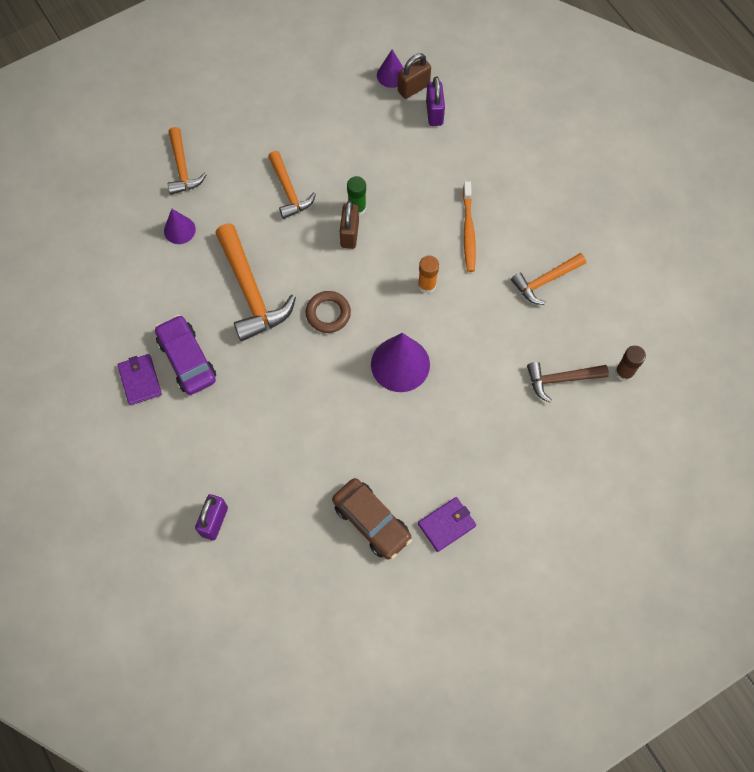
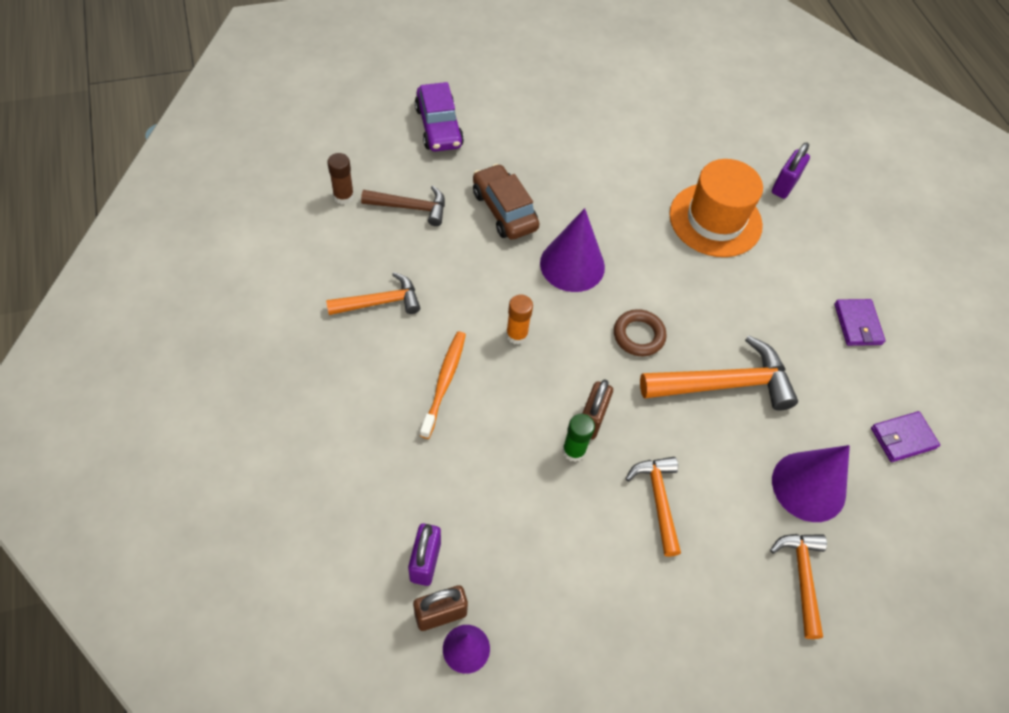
camera: 170 degrees left, 10 degrees down
purple car [155,315,216,395] -> purple car moved to [415,82,464,152]
purple cone [164,209,196,244] -> purple cone [772,445,850,522], size x1.78
orange hammer [215,224,296,342] -> orange hammer turned 90 degrees clockwise [640,336,798,411]
brown car [332,478,412,559] -> brown car moved to [473,164,540,240]
purple wallet [418,497,476,552] -> purple wallet moved to [871,411,940,462]
none -> orange hat [669,159,763,257]

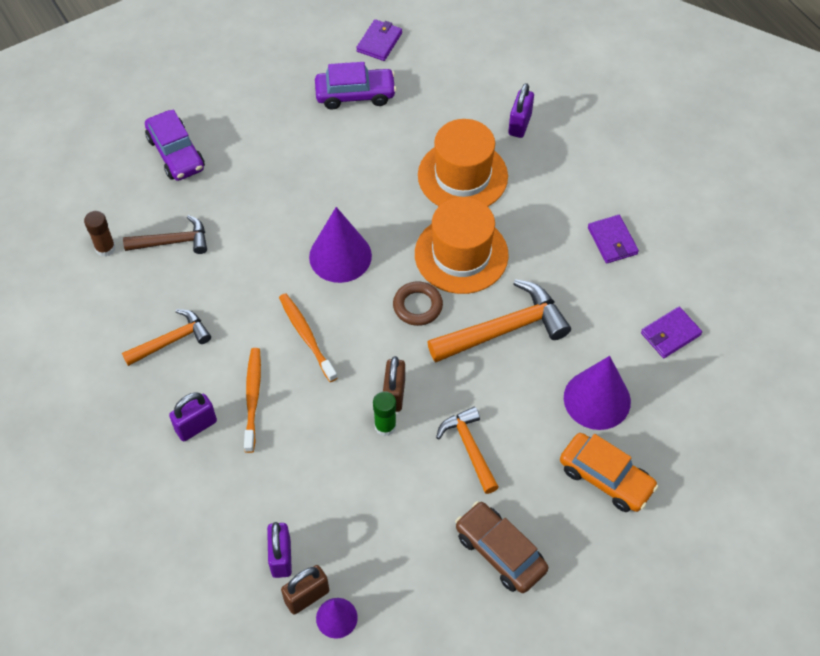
camera: 10 degrees left, 0 degrees up
brown car [473,164,540,240] -> brown car moved to [455,501,548,593]
orange glue stick [506,295,533,345] -> orange toothbrush [279,293,337,382]
orange hammer [770,534,827,639] -> orange car [560,433,659,512]
none -> purple padlock [169,392,217,441]
none -> purple car [315,62,397,110]
none -> purple wallet [356,19,402,61]
none -> orange hat [415,197,509,294]

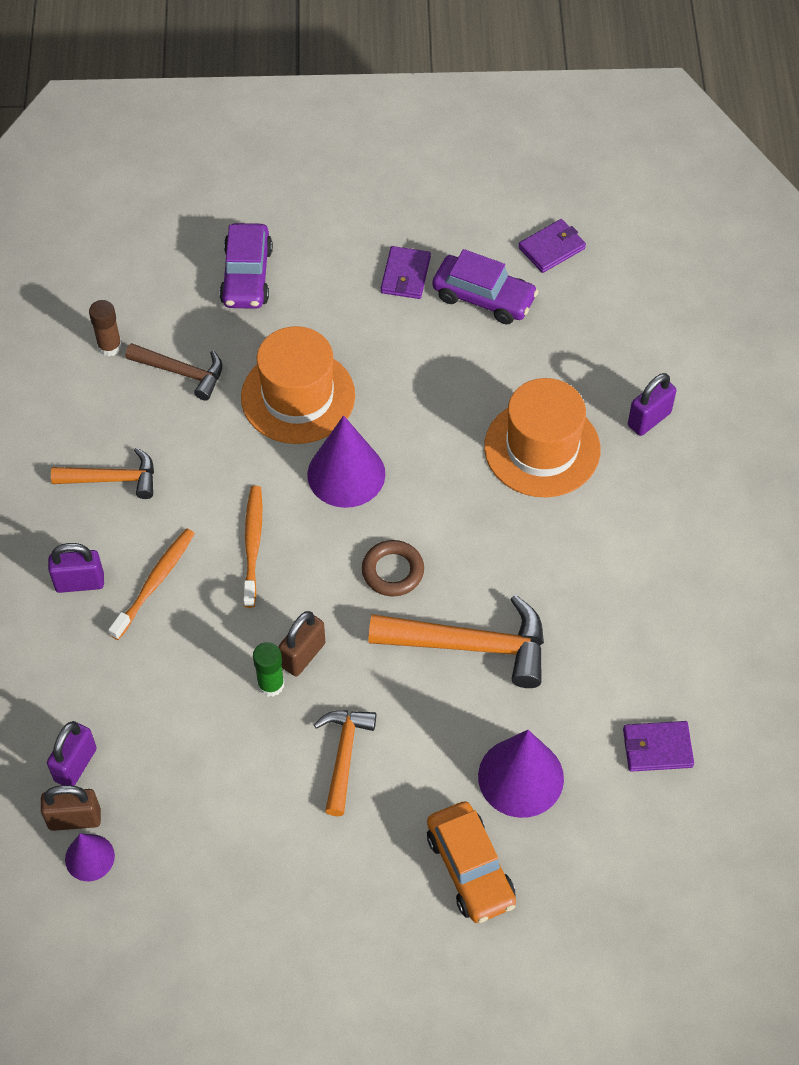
camera: 30 degrees right, 0 degrees up
orange hat [415,197,509,294] -> orange hat moved to [241,326,355,444]
brown car [455,501,548,593] -> none
purple wallet [588,215,639,263] -> purple wallet moved to [381,246,431,299]

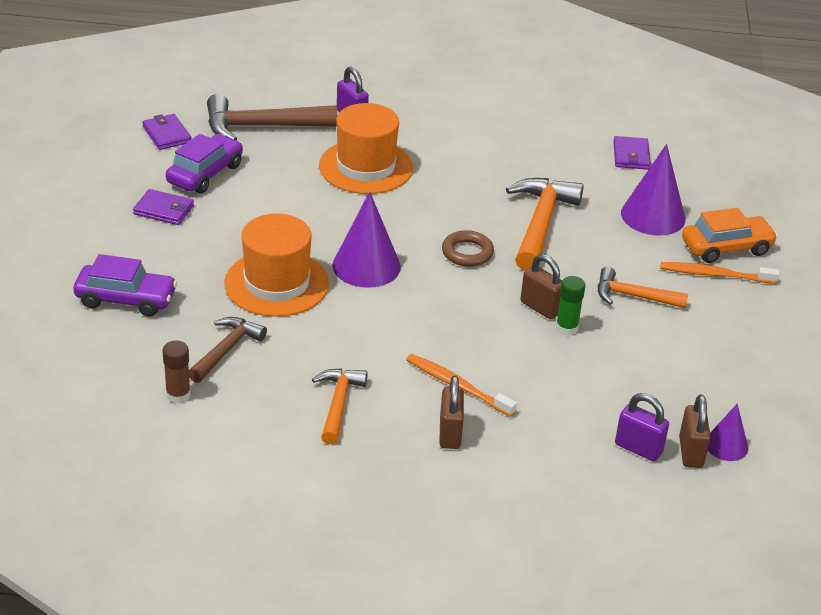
camera: 85 degrees left, 20 degrees down
purple padlock [48,543,104,593] -> brown padlock [439,376,464,449]
orange toothbrush [243,486,262,608] -> orange toothbrush moved to [661,262,780,284]
none -> brown hammer [207,94,338,141]

